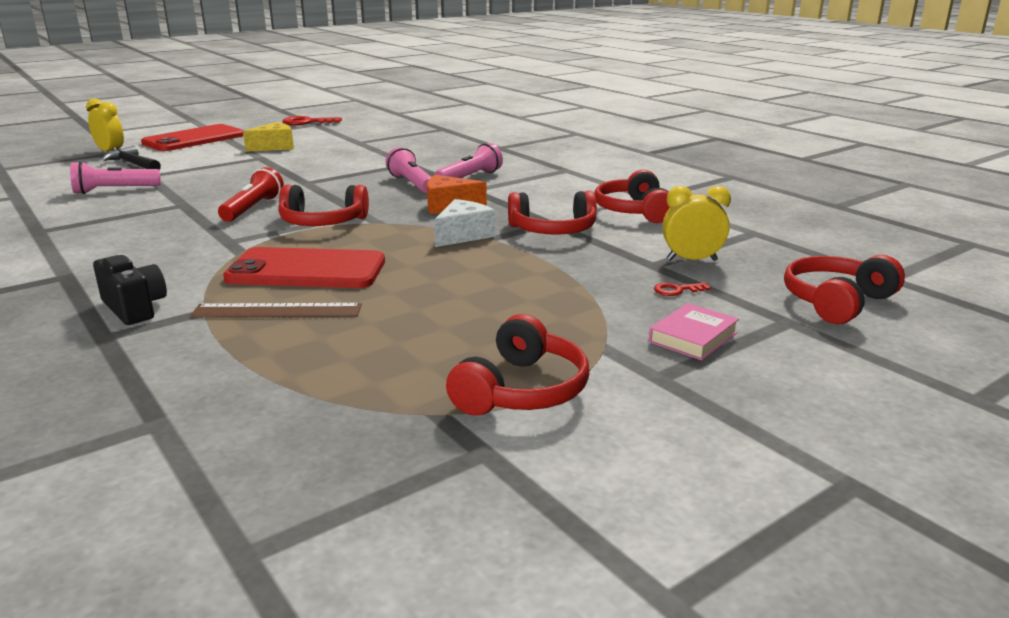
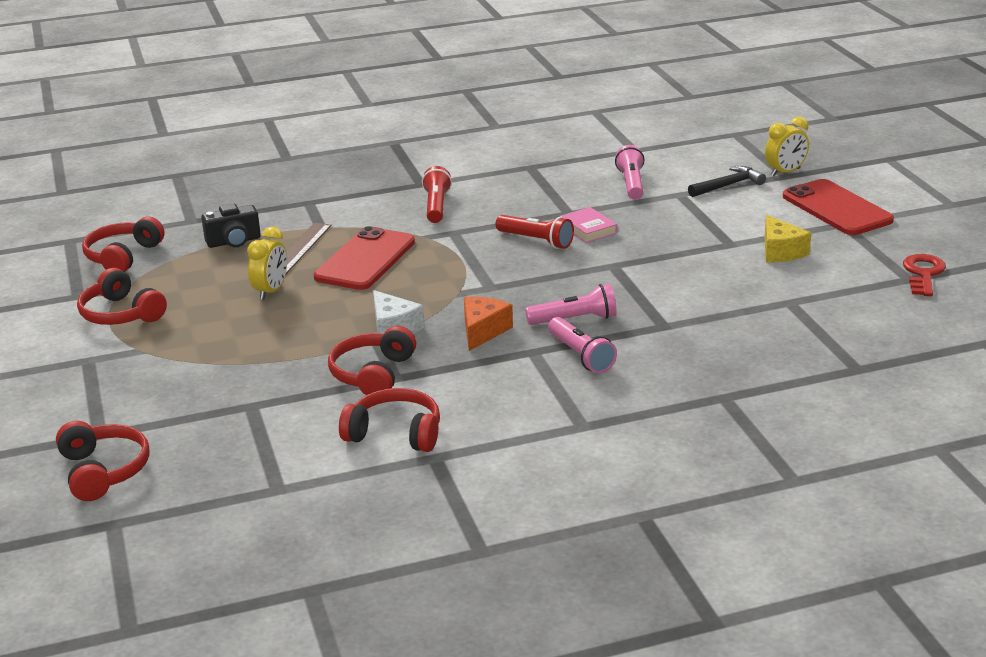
camera: 110 degrees right, 5 degrees up
black camera [93,255,167,325] -> black camera moved to [201,203,261,248]
red headphones [278,185,369,226] -> red headphones moved to [82,217,165,272]
pink book [649,303,739,360] -> pink book moved to [560,207,617,243]
red key [654,282,711,296] -> none
yellow clock [662,186,731,261] -> yellow clock moved to [247,227,287,300]
none -> red flashlight [422,166,452,223]

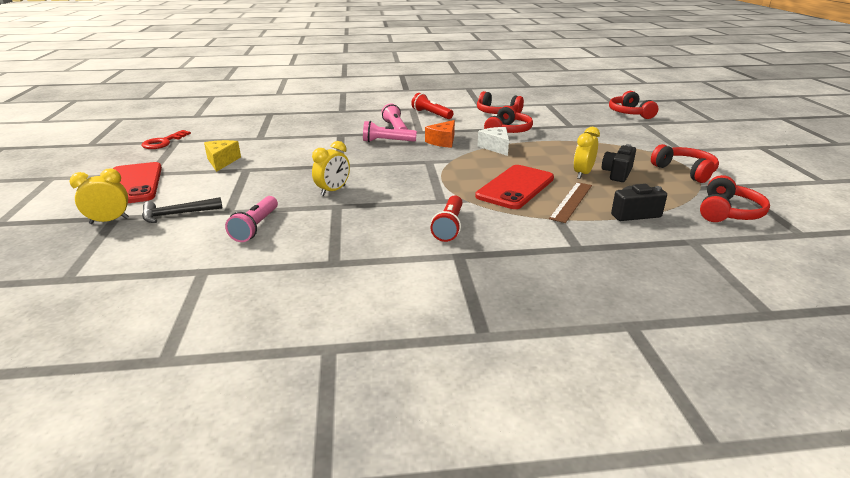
camera: 170 degrees left, 0 degrees up
red flashlight [495,215,574,249] -> red flashlight moved to [411,93,453,119]
pink book [560,207,617,243] -> yellow clock [312,141,350,196]
none -> black camera [602,144,636,182]

